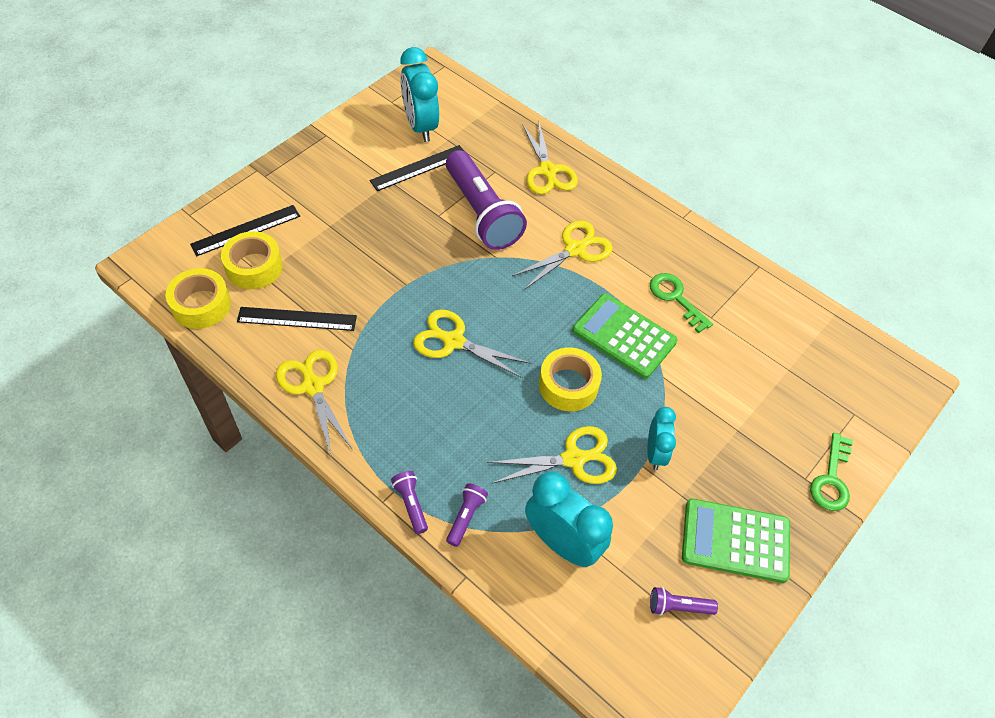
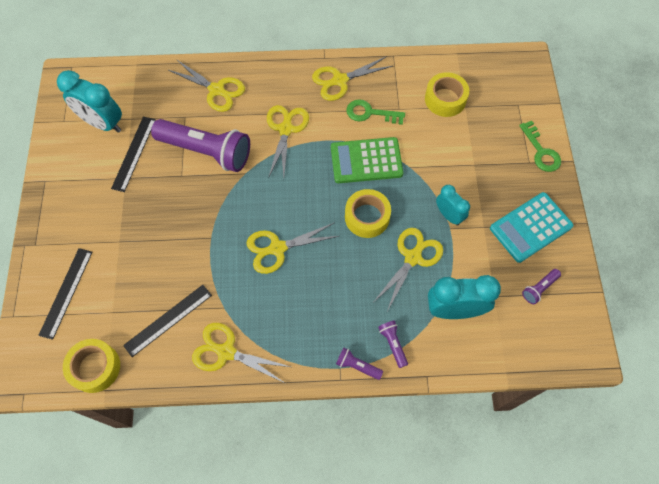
camera: 40 degrees left, 10 degrees up
yellow tape [221,231,282,289] -> yellow tape moved to [425,72,469,117]
green calculator [682,498,790,583] -> turquoise calculator [490,192,574,263]
none -> yellow scissors [312,56,393,101]

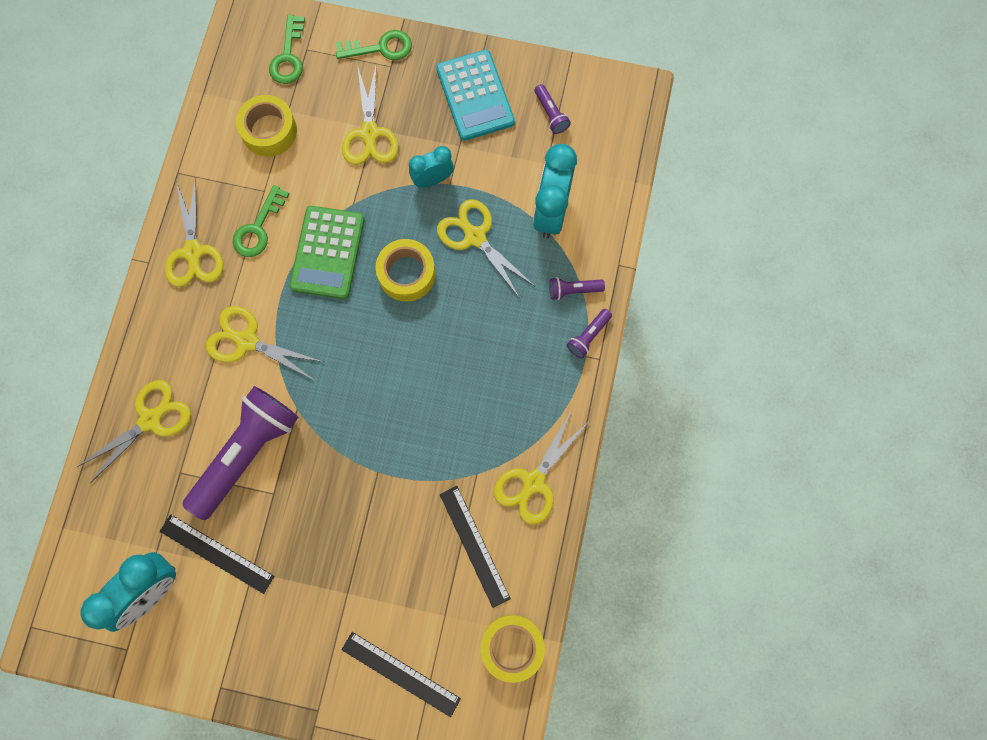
camera: 75 degrees left, 10 degrees up
yellow scissors [247,223,339,274] -> yellow scissors moved to [342,65,398,165]
none -> green key [269,15,305,84]

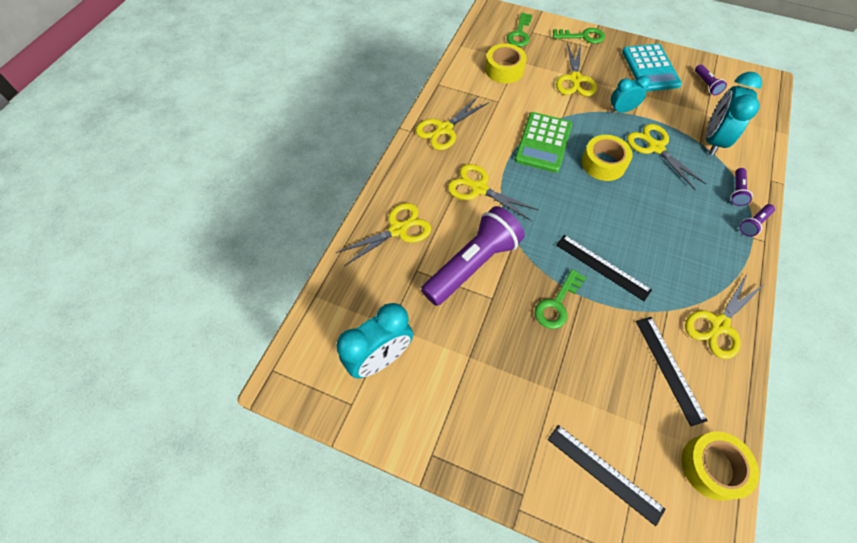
camera: 10 degrees right, 15 degrees down
black ruler [160,514,274,594] -> black ruler moved to [556,235,652,301]
yellow scissors [165,177,223,287] -> yellow scissors turned 45 degrees clockwise [415,96,489,150]
green key [232,185,289,257] -> green key moved to [535,269,586,329]
purple flashlight [549,277,605,300] -> purple flashlight turned 75 degrees counterclockwise [731,168,753,206]

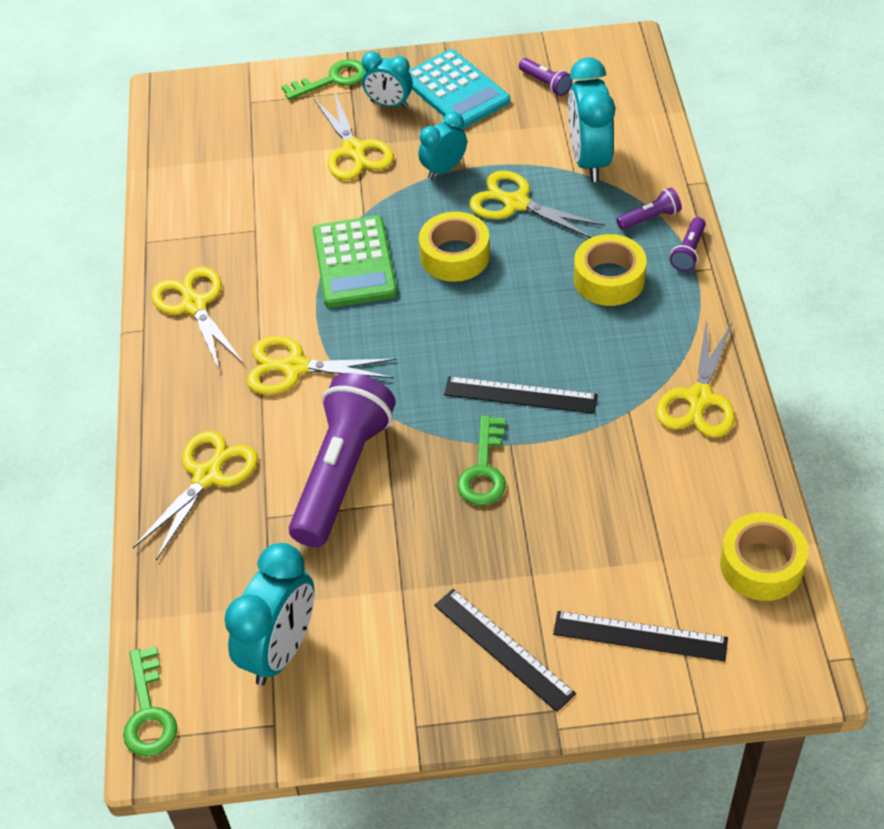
camera: 25 degrees left, 10 degrees down
yellow scissors [415,96,489,150] -> yellow scissors turned 135 degrees clockwise [151,267,244,372]
yellow tape [485,44,527,83] -> yellow tape moved to [574,234,646,306]
green key [507,13,532,47] -> green key moved to [123,646,177,757]
black ruler [636,317,708,426] -> black ruler moved to [434,589,576,712]
purple flashlight [731,168,753,206] -> purple flashlight turned 105 degrees counterclockwise [616,188,682,230]
none -> turquoise clock [362,51,413,108]

